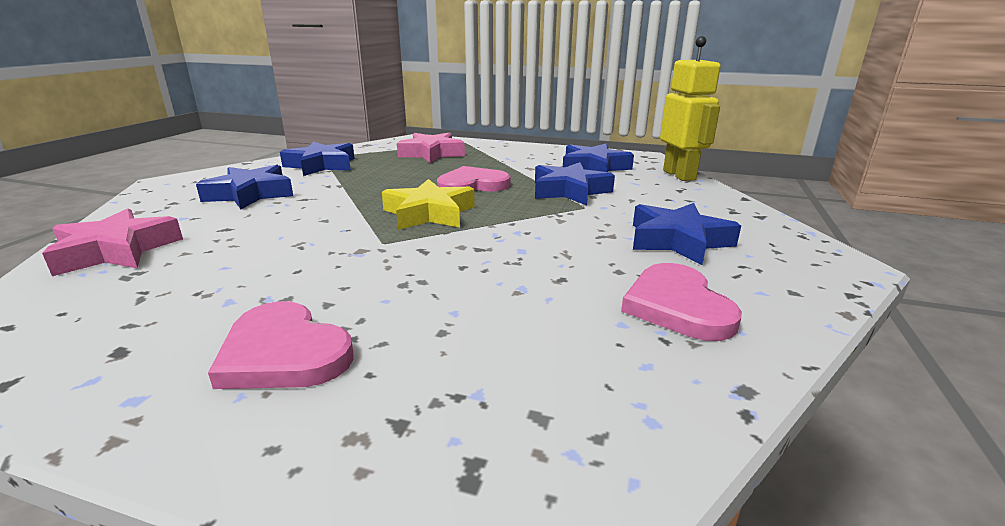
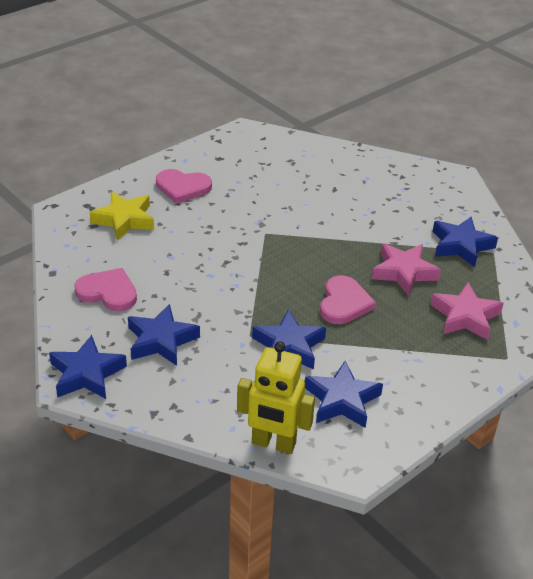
camera: 120 degrees right, 15 degrees up
pink star [42,208,183,276] -> pink star moved to [372,243,441,296]
blue star [196,165,293,209] -> blue star moved to [49,335,127,399]
pink heart [208,301,354,389] -> pink heart turned 150 degrees counterclockwise [156,169,212,204]
yellow star [382,179,475,230] -> yellow star moved to [89,192,154,240]

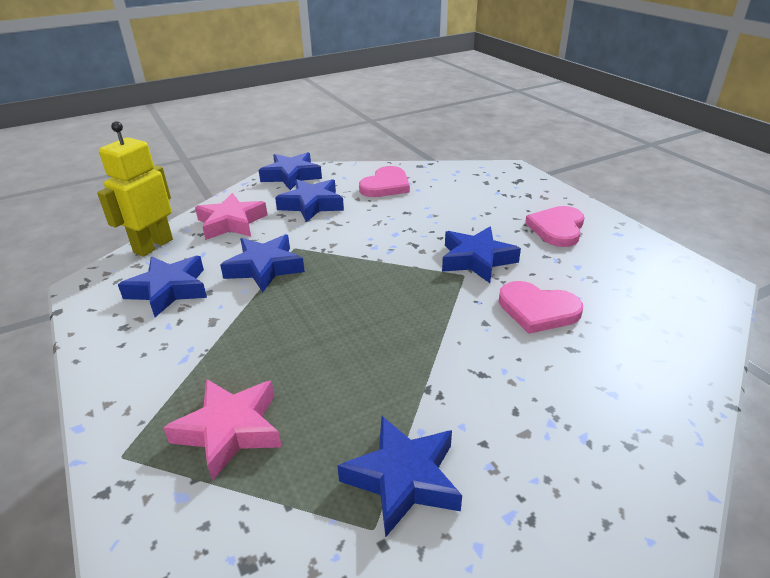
camera: 105 degrees right, 5 degrees down
yellow star [89,192,154,240] -> none
pink heart [320,275,376,324] -> pink heart moved to [499,281,583,334]
pink star [372,243,441,296] -> pink star moved to [195,193,267,240]
none -> blue star [442,227,521,283]

